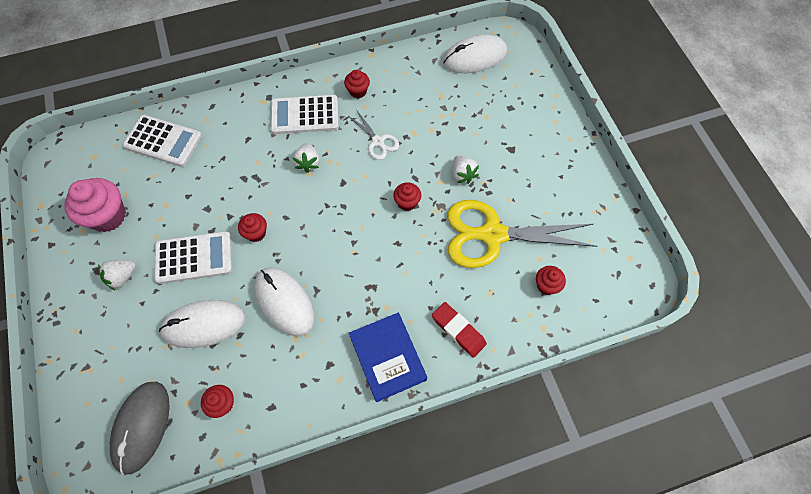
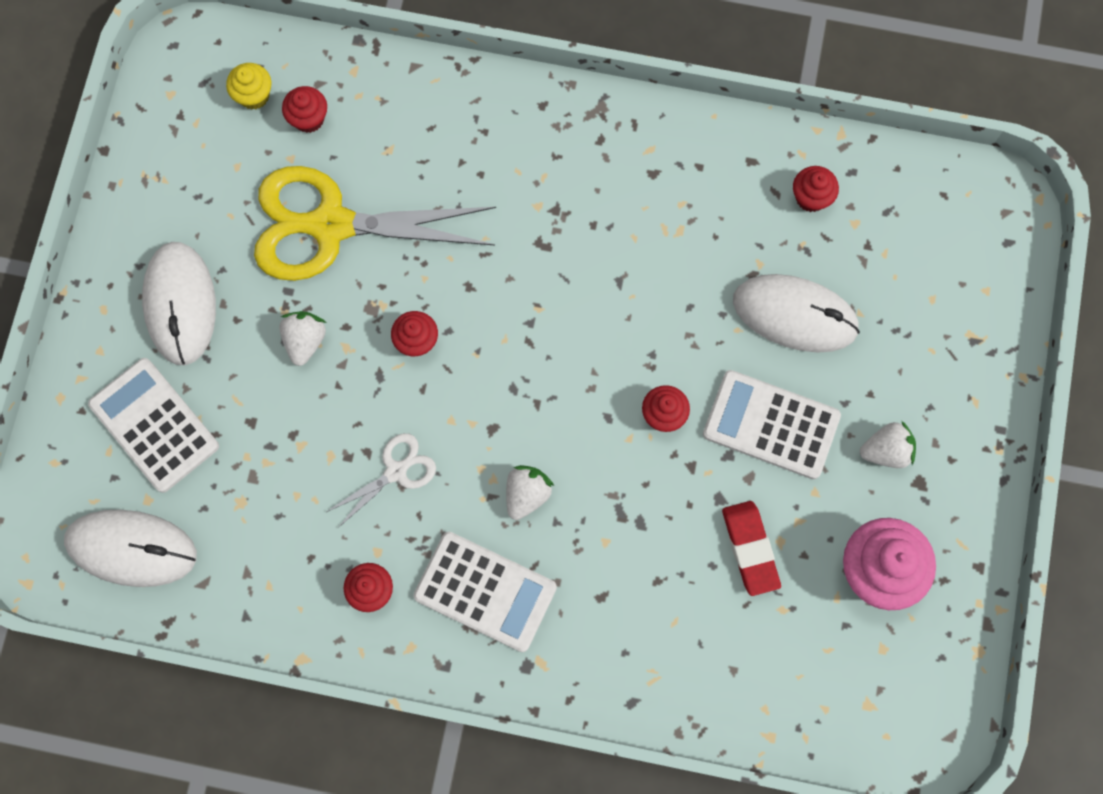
camera: 150 degrees left, 10 degrees up
grey mouse [110,382,170,475] -> none
white calculator [123,115,202,167] -> white calculator moved to [88,358,219,493]
white mouse [254,268,314,336] -> white mouse moved to [142,242,216,365]
blue book [349,313,427,402] -> none
white scissors [350,111,399,160] -> white scissors turned 60 degrees clockwise [326,433,436,528]
red eraser [432,302,487,358] -> red eraser moved to [722,501,781,596]
yellow scissors [447,200,597,268] -> yellow scissors turned 150 degrees clockwise [254,166,496,281]
none -> yellow cupcake [226,63,272,109]

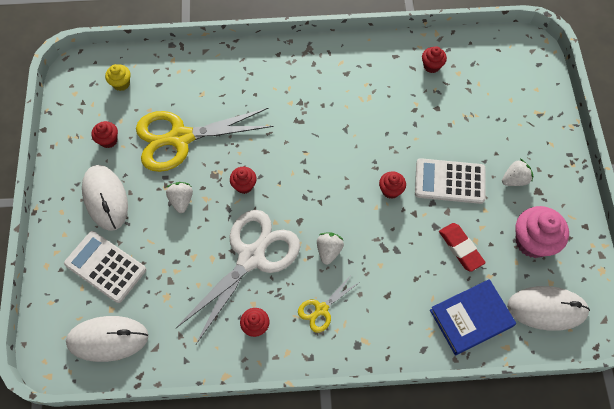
camera: 15 degrees left, 10 degrees down
red cupcake [282,86,327,133] -> red cupcake moved to [91,121,118,148]
white scissors [326,433,436,528] -> white scissors [176,210,300,344], size x2.15
white calculator [414,532,557,652] -> yellow scissors [298,274,360,333]
white mouse [733,274,860,352] -> white mouse moved to [507,286,590,331]
none -> blue book [430,279,516,355]

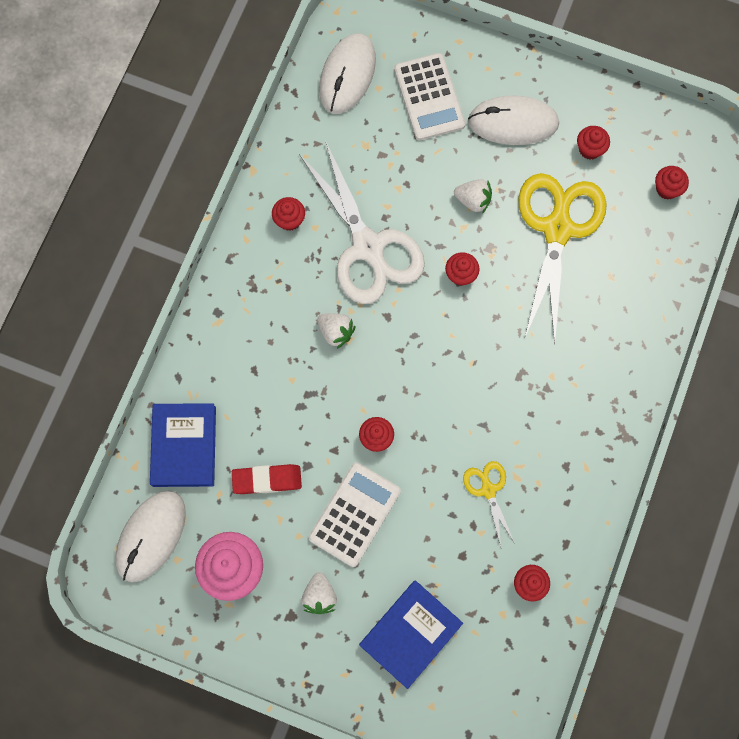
camera: 115 degrees right, 10 degrees up
white calculator [64,231,146,303] -> white calculator turned 105 degrees clockwise [394,53,466,141]
yellow cupcake [105,64,131,91] -> red cupcake [655,166,689,200]
yellow scissors [298,274,360,333] -> yellow scissors moved to [463,461,515,546]
none -> blue book [359,580,463,689]

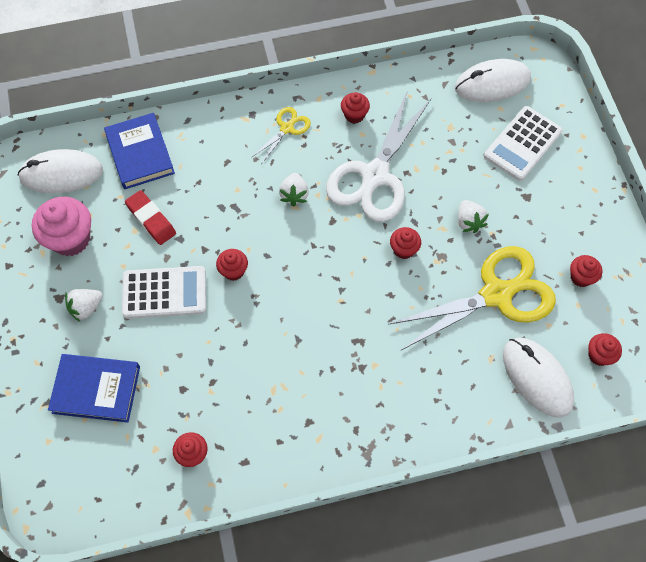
camera: 55 degrees right, 10 degrees down
blue book [150,403,216,487] -> blue book turned 75 degrees counterclockwise [104,113,175,189]
yellow scissors [463,461,515,546] -> yellow scissors moved to [252,107,311,164]
white mouse [468,95,559,145] -> white mouse moved to [503,338,574,418]

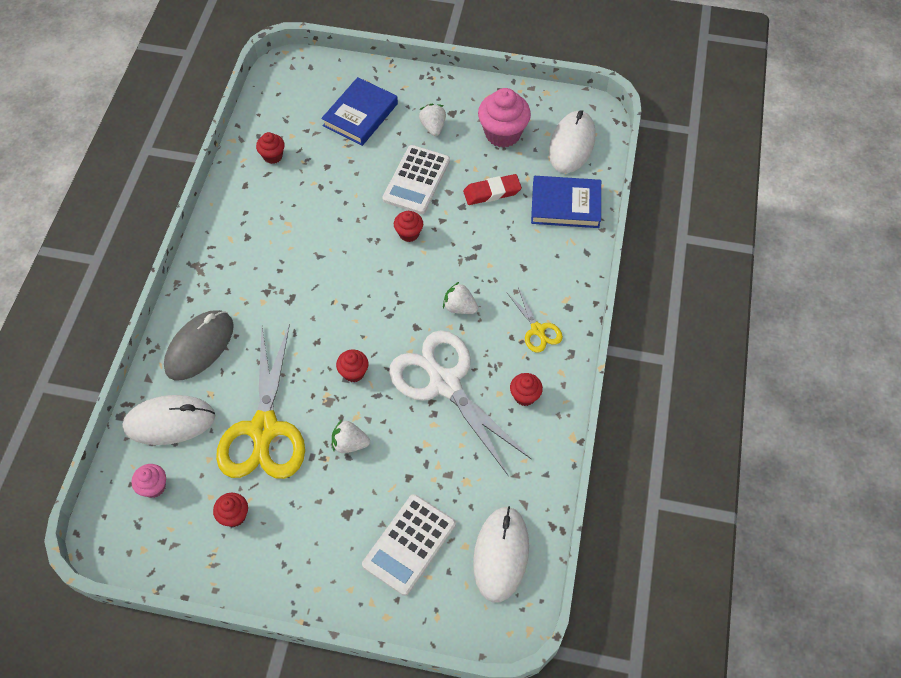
camera: 115 degrees right, 5 degrees down
white calculator [484,106,563,181] -> white calculator turned 120 degrees counterclockwise [362,494,456,596]
red cupcake [588,333,622,366] -> pink cupcake [131,464,166,498]
none -> grey mouse [164,310,234,380]

